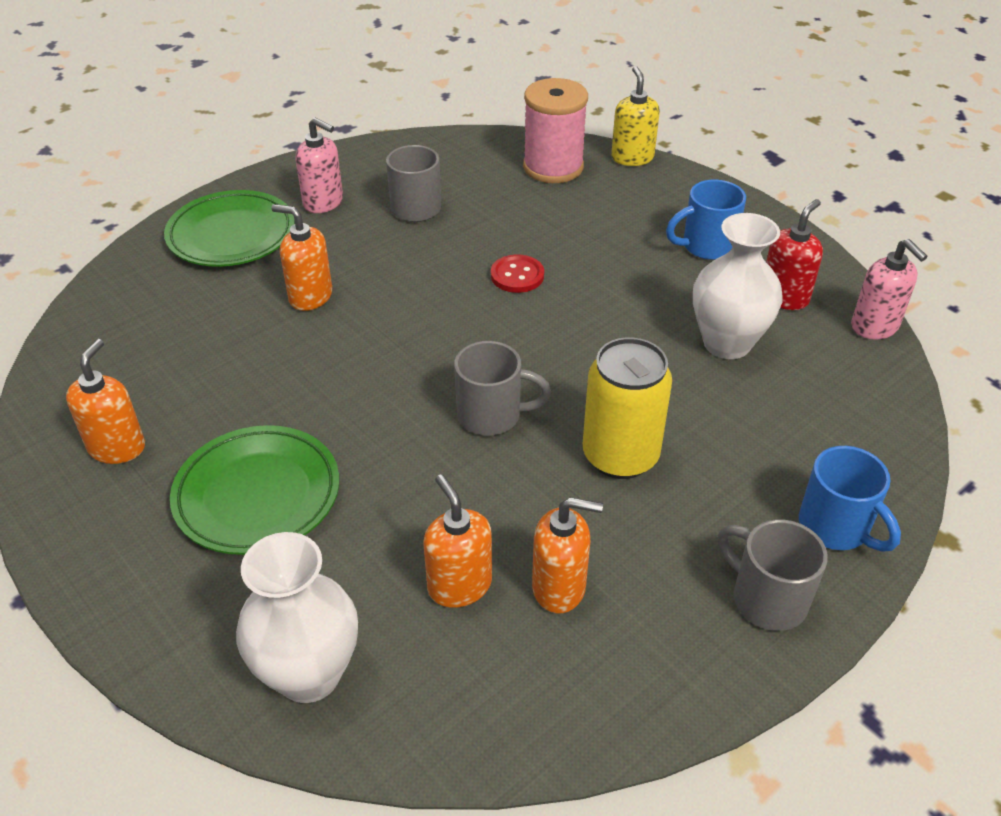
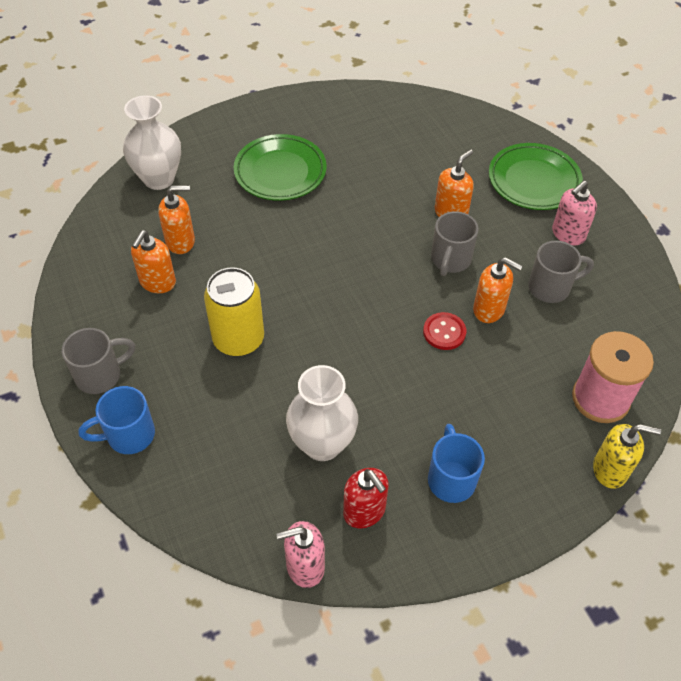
camera: 105 degrees right, 10 degrees up
orange soap dispenser [66,339,145,464] -> orange soap dispenser moved to [473,257,523,323]
grey mug [454,341,551,435] -> grey mug moved to [431,211,479,276]

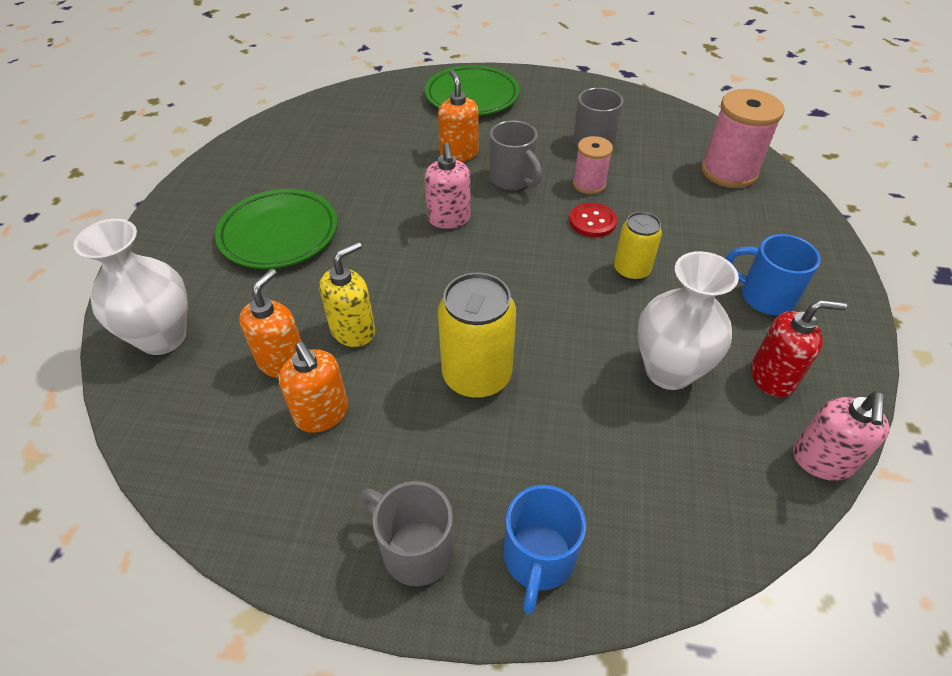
camera: 55 degrees left, 5 degrees down
grey mug [62,328,135,394] -> grey mug turned 60 degrees counterclockwise [360,481,454,586]
orange soap dispenser [473,257,523,323] -> pink spool [573,136,613,194]
pink soap dispenser [552,181,597,245] -> pink soap dispenser moved to [425,142,471,229]
yellow soap dispenser [593,424,661,489] -> yellow soap dispenser moved to [319,241,375,347]
none -> yellow can [614,212,662,281]

